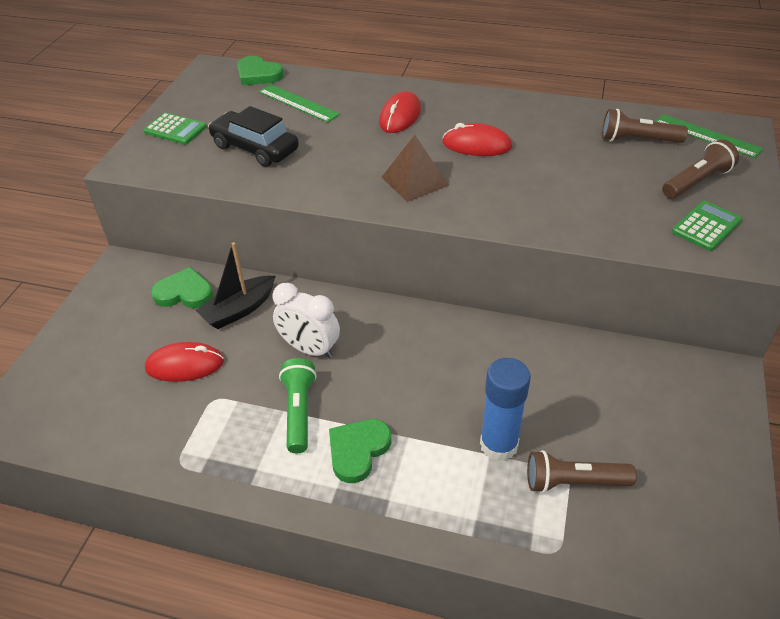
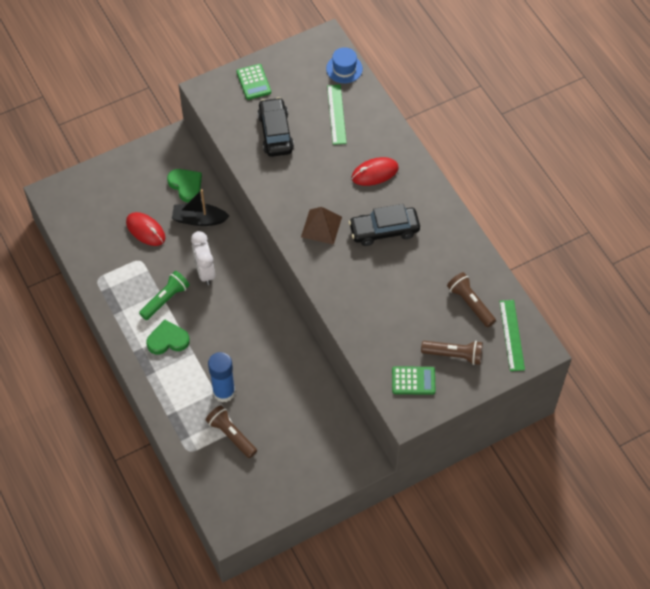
camera: 45 degrees right, 15 degrees up
green heart [237,56,284,85] -> blue hat [326,47,363,83]
red mouse [442,123,512,156] -> black car [349,204,420,246]

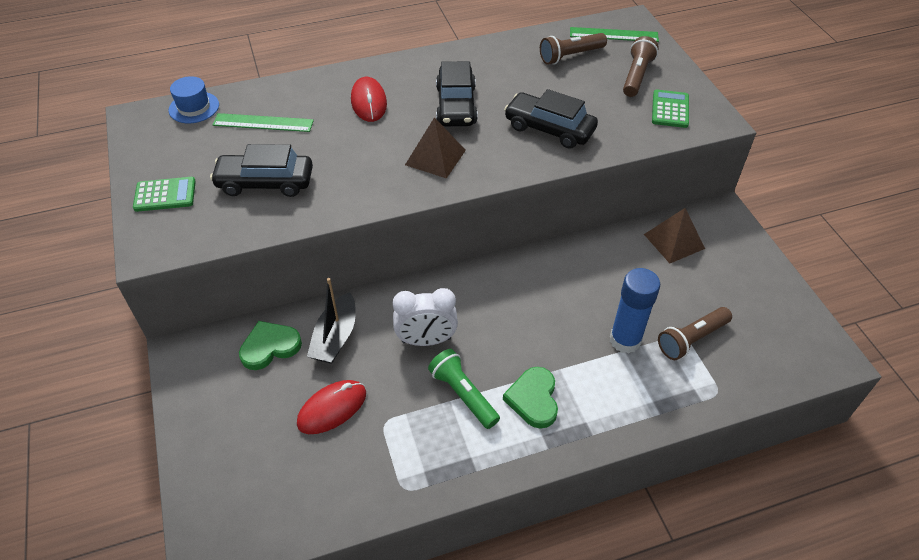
camera: 80 degrees left, 10 degrees down
none -> black car [504,89,598,149]
none -> brown pyramid [644,208,705,263]

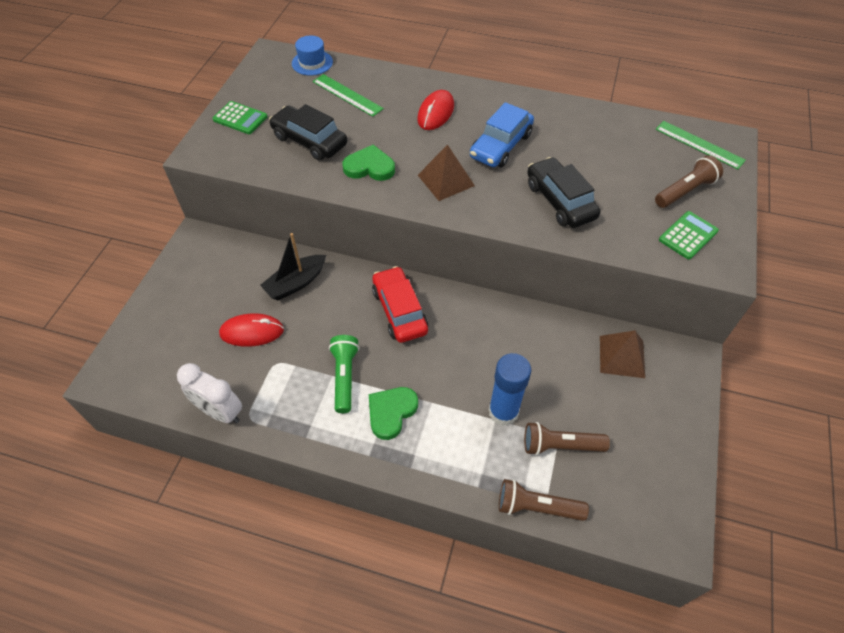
camera: 35 degrees right, 5 degrees up
green heart [239,321,302,370] -> green heart moved to [342,144,395,181]
white clock [393,288,458,346] -> white clock moved to [177,363,242,423]
black car [436,61,478,126] -> blue car [470,102,534,167]
brown flashlight [540,33,607,65] -> brown flashlight moved to [499,479,589,521]
none -> red car [372,266,428,343]

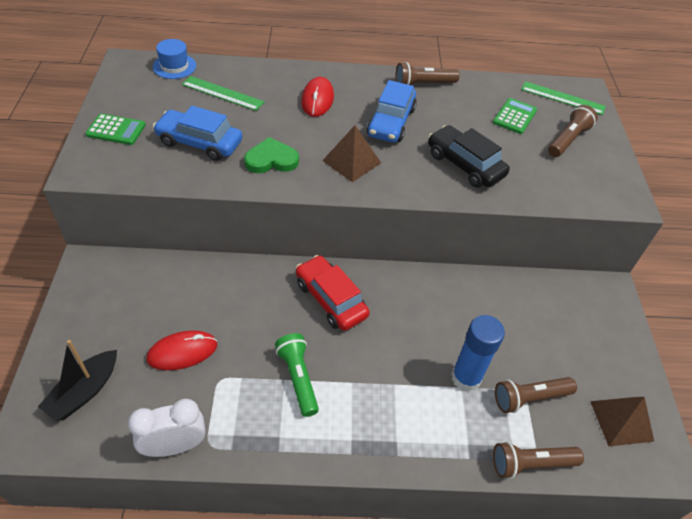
camera: 20 degrees left, 5 degrees down
white clock [177,363,242,423] -> white clock turned 150 degrees clockwise [128,399,206,457]
black boat [260,233,326,300] -> black boat moved to [38,340,117,421]
black car [269,104,347,161] -> blue car [153,106,242,161]
green heart [369,387,418,440] -> none
brown pyramid [600,331,645,378] -> brown pyramid moved to [590,397,654,446]
green calculator [659,211,719,259] -> green calculator moved to [493,98,537,134]
none -> brown flashlight [395,62,460,85]

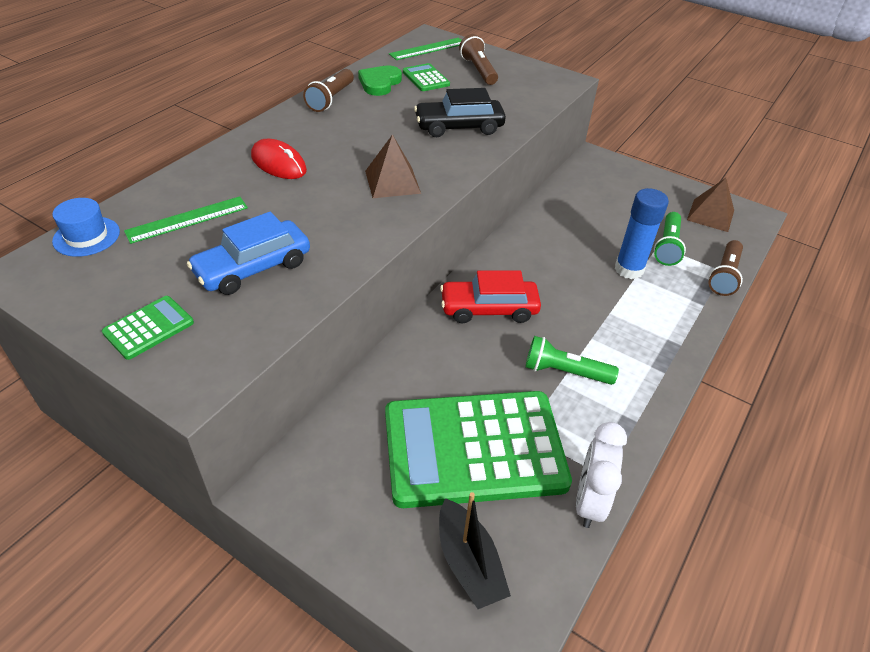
camera: 55 degrees left, 5 degrees down
red mouse [146,330,217,370] -> green calculator [385,391,572,508]
green heart [244,137,299,173] -> green heart moved to [358,66,402,96]
blue car [367,80,417,143] -> none
brown flashlight [495,377,577,413] -> green flashlight [654,212,686,266]

